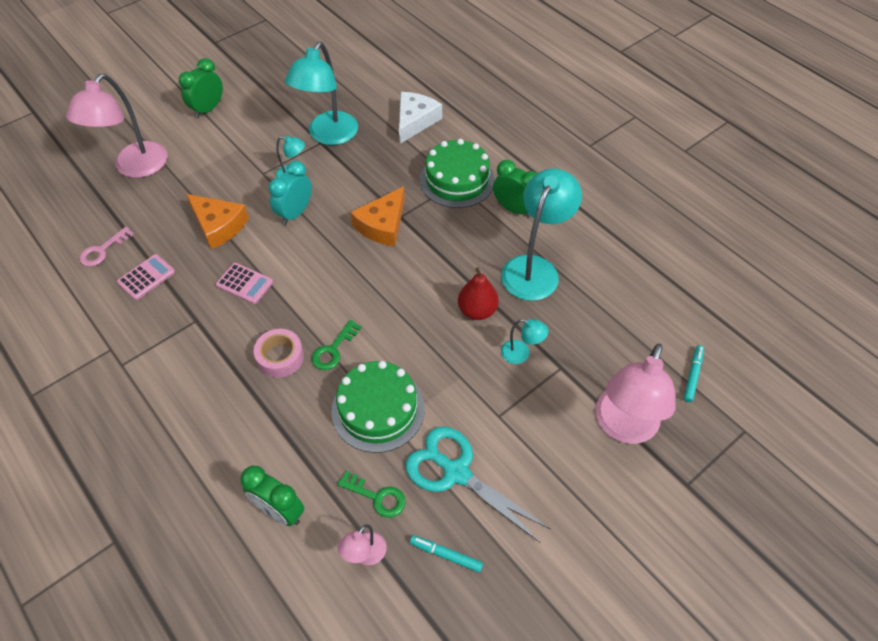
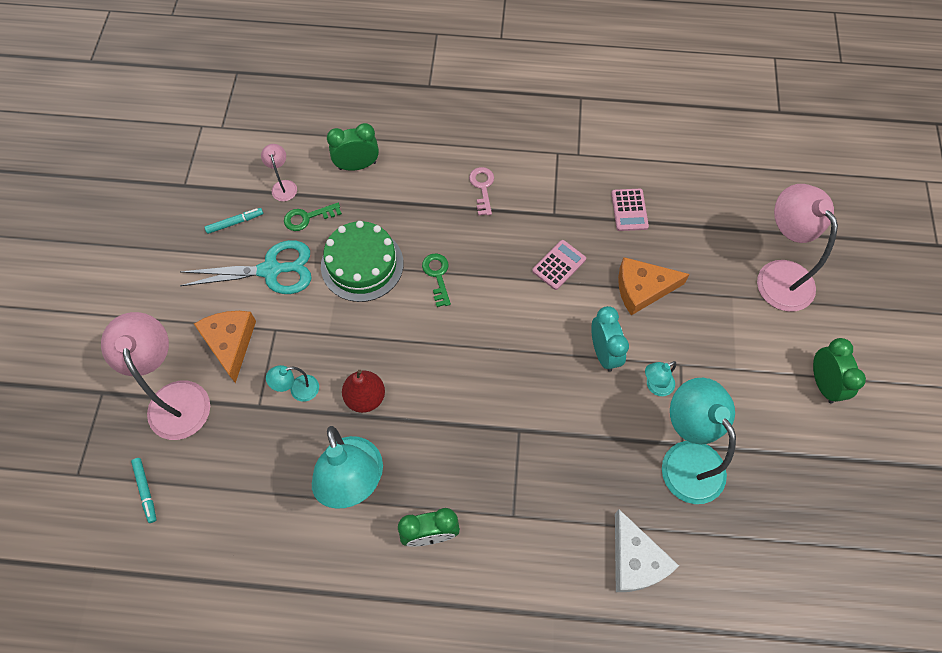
camera: 135 degrees right, 10 degrees up
pink key [79,227,134,267] -> pink key moved to [469,167,494,216]
pink calculator [216,263,273,304] -> pink calculator turned 150 degrees clockwise [532,240,586,290]
pink tape [254,329,304,378] -> none
orange cheese [351,186,405,246] -> orange cheese moved to [194,311,256,383]
green cake [420,139,495,208] -> none

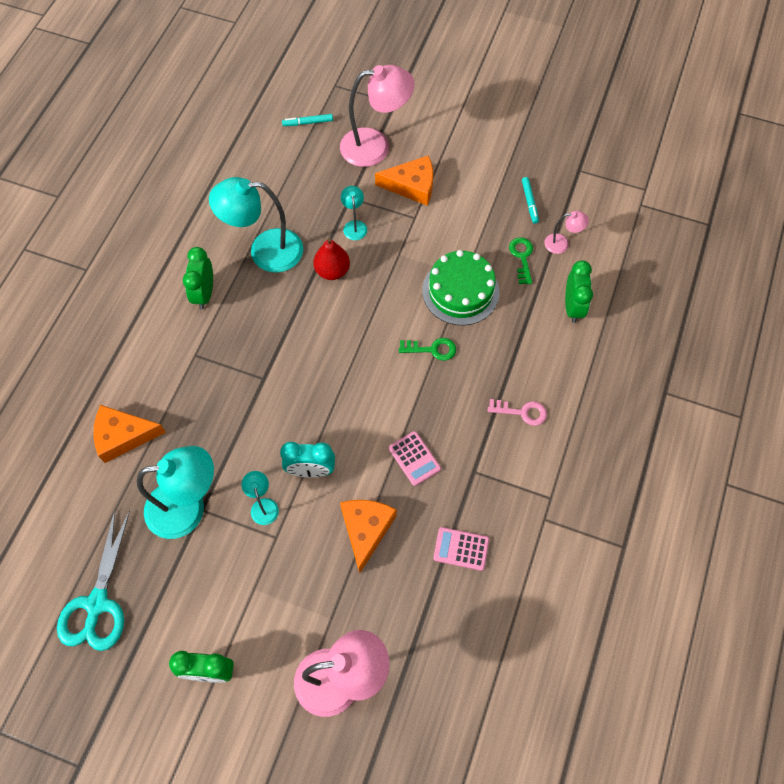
camera: 105 degrees right, 0 degrees up
turquoise scissors [180,240,312,294] -> turquoise scissors moved to [57,510,130,651]
white cheese [615,509,679,592] -> orange cheese [93,405,166,463]

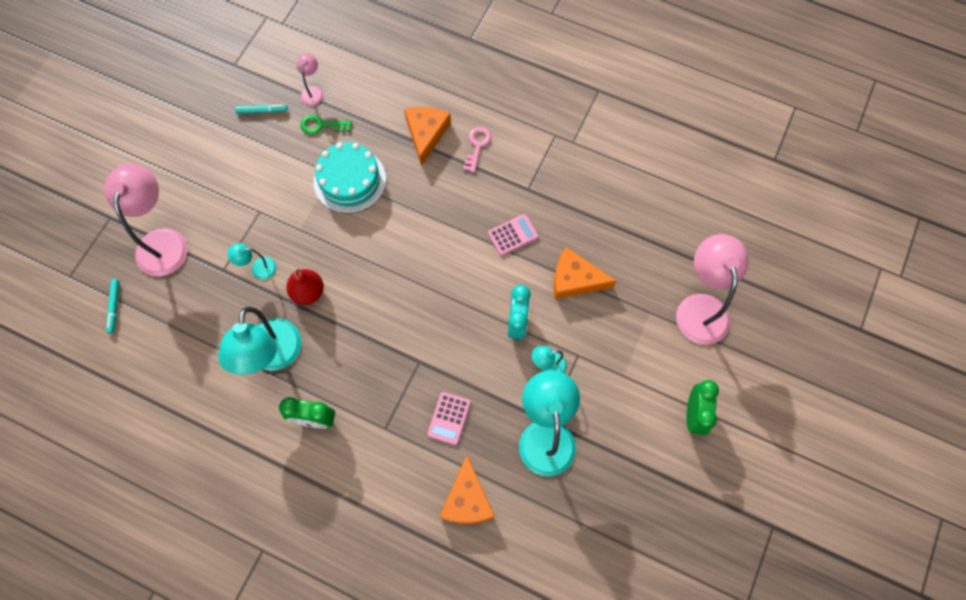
camera: 85 degrees left, 5 degrees up
turquoise scissors [57,510,130,651] -> none
orange cheese [375,155,433,205] -> orange cheese moved to [404,107,451,166]
green key [399,338,456,361] -> none
green cake [422,250,499,325] -> turquoise cake [314,142,386,214]
pink calculator [433,527,489,571] -> pink calculator moved to [427,392,471,445]
green clock [565,260,593,323] -> none

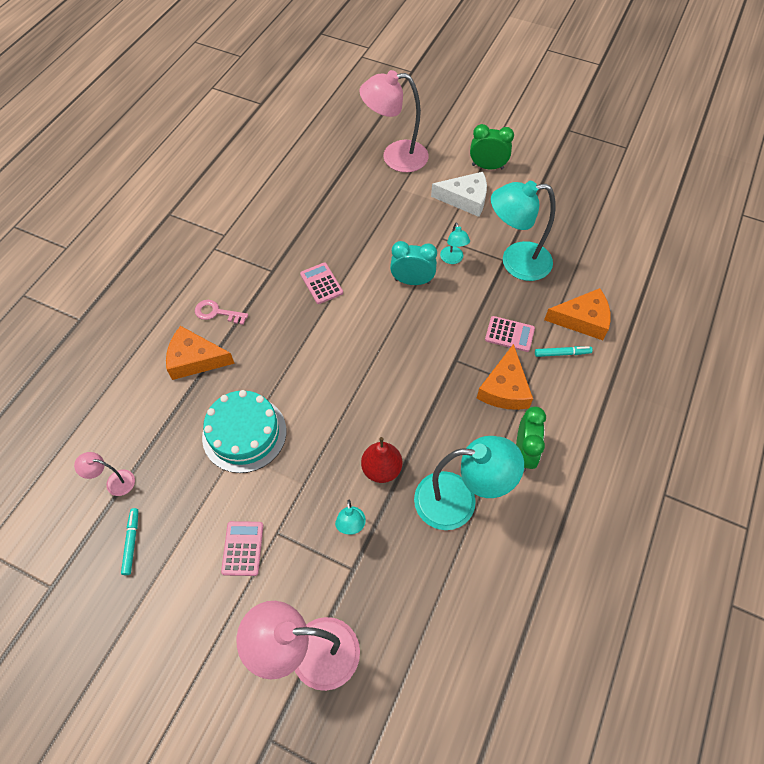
camera: 90 degrees left, 10 degrees down
turquoise marker [107,279,119,334] -> turquoise marker moved to [535,346,593,357]
green key [300,115,352,135] -> none
orange cheese [554,247,616,299] -> orange cheese moved to [477,344,533,410]
none -> pink calculator [221,521,263,576]
none -> white cheese [431,172,487,217]

